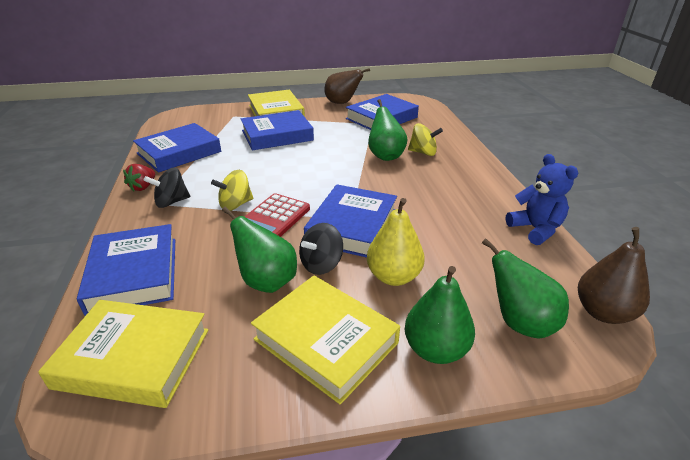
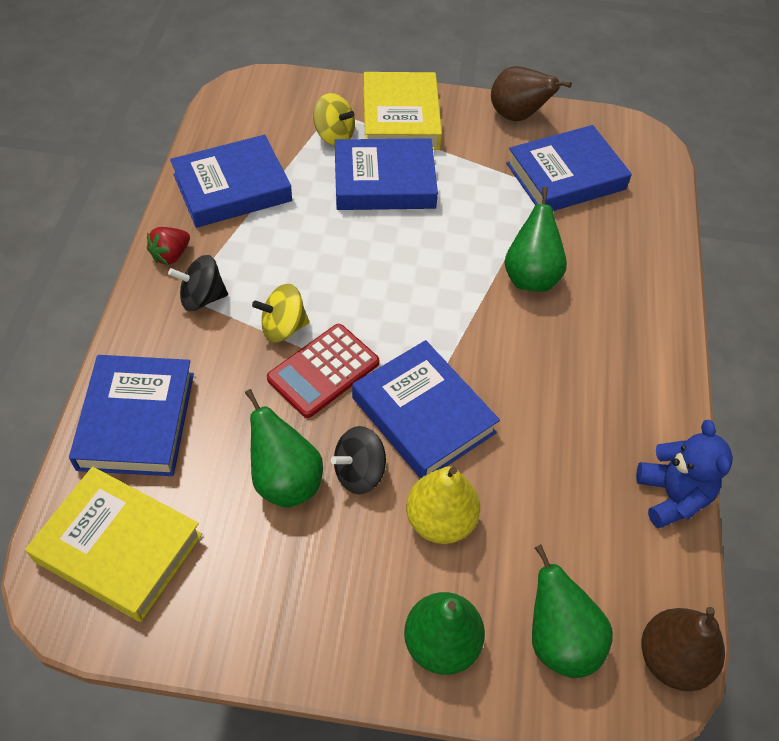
camera: 15 degrees right, 20 degrees up
yellow book [251,276,400,405] -> none
blue book [304,185,397,258] -> blue book turned 75 degrees counterclockwise [352,340,500,479]
yellow spinning top [408,123,443,156] -> yellow spinning top moved to [313,93,355,145]

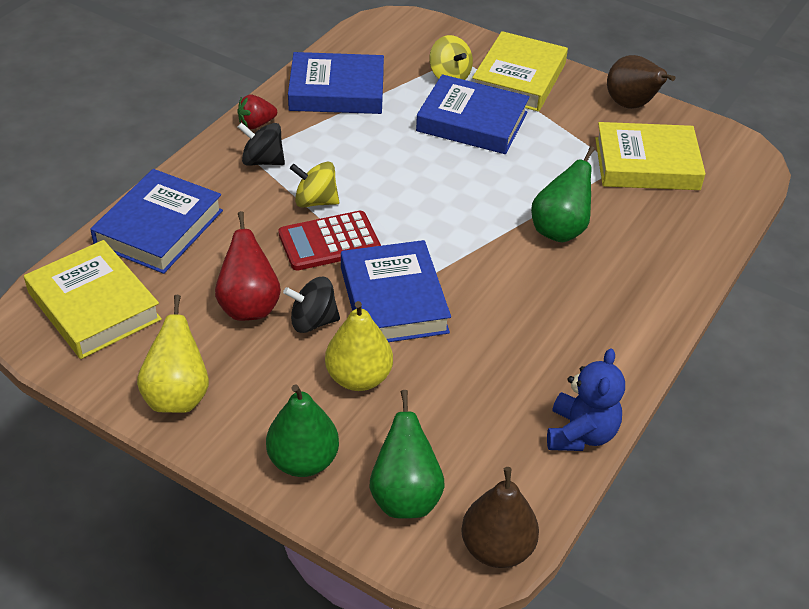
camera: 25 degrees right, 10 degrees down
green pear [245,389,323,508] -> red pear [215,211,281,321]
blue book [506,125,632,211] -> yellow book [595,122,706,190]
none -> yellow pear [137,295,209,413]

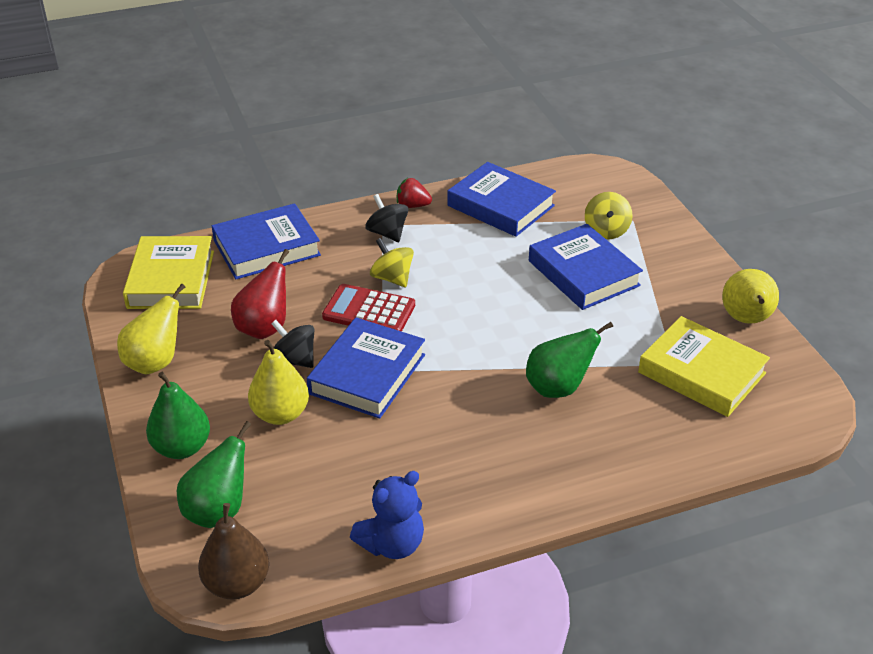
camera: 40 degrees right, 5 degrees down
yellow book [472,31,568,112] -> none
brown pear [607,55,675,109] -> yellow pear [722,269,779,324]

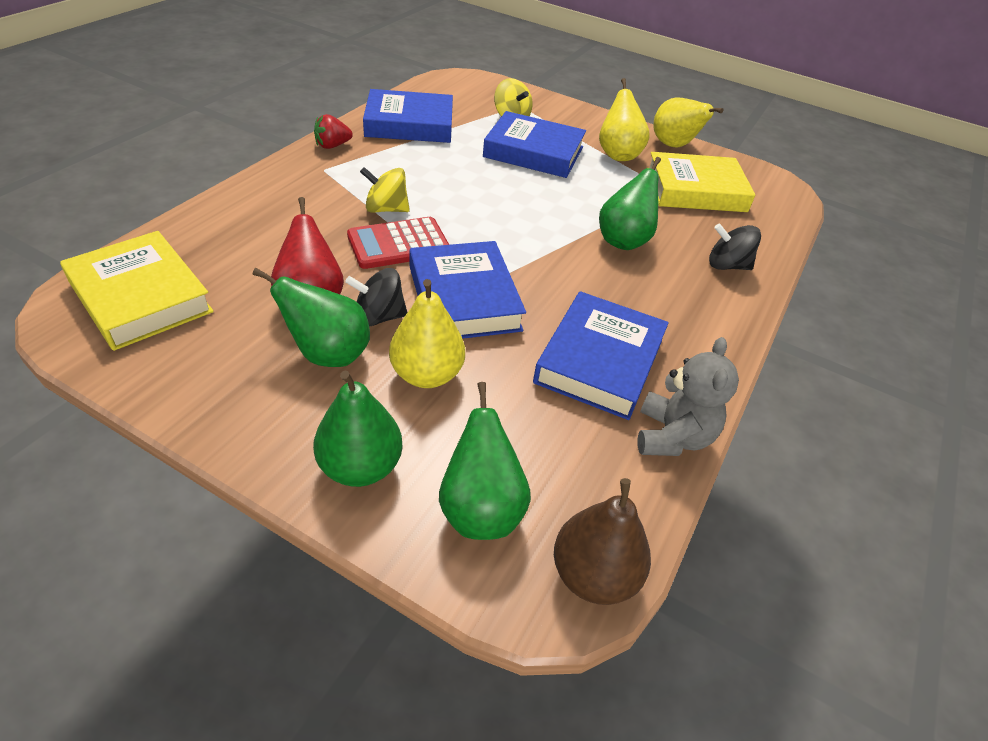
camera: 45 degrees left, 5 degrees up
yellow pear [117,284,185,375] -> yellow pear moved to [599,78,649,161]
blue book [212,203,321,279] -> blue book moved to [533,291,669,420]
blue teddy bear [350,471,424,559] -> grey teddy bear [637,337,739,456]
black spinning top [365,194,408,242] -> black spinning top moved to [709,223,761,270]
none -> green pear [253,268,370,367]

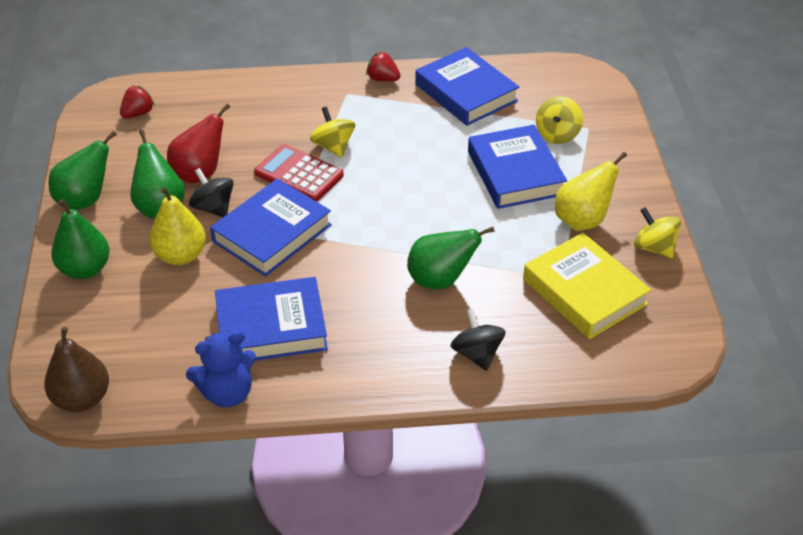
camera: 60 degrees right, 0 degrees up
yellow book [60,231,214,351] -> red strawberry [120,86,155,118]
green pear [439,382,531,540] -> green pear moved to [48,131,117,210]
grey teddy bear [637,337,739,456] -> blue teddy bear [186,331,256,407]
yellow pear [653,98,723,147] -> yellow spinning top [634,207,681,258]

